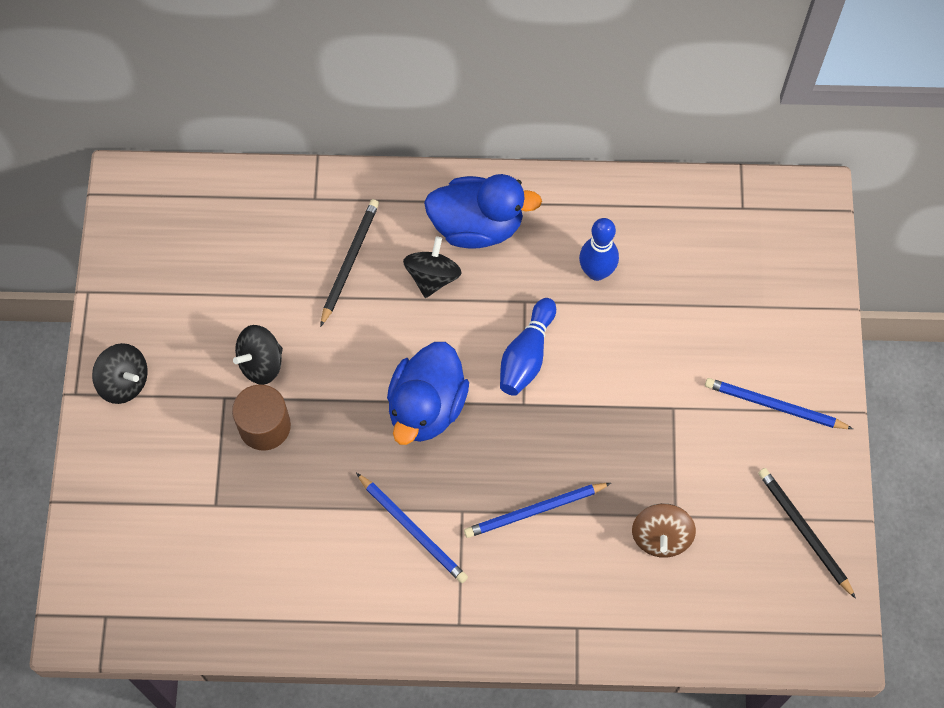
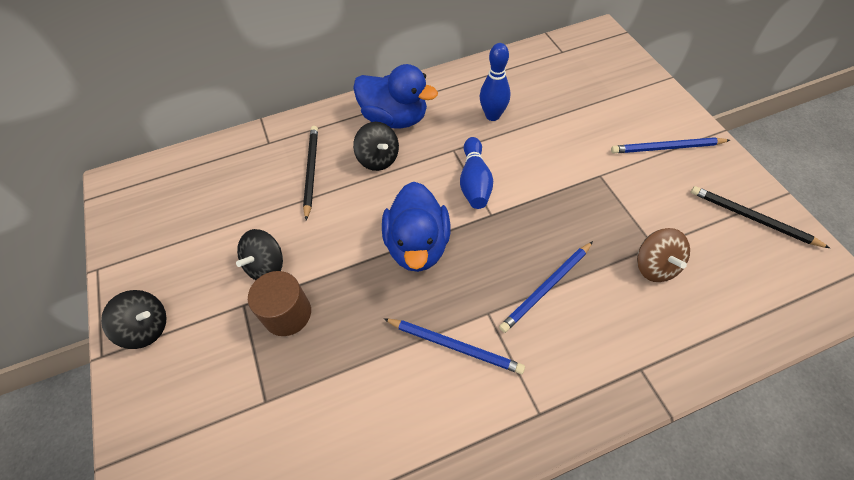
camera: 20 degrees left, 10 degrees down
black spinning top [403,237,462,298] -> black spinning top turned 150 degrees clockwise [353,122,399,171]
blue duck [424,174,542,249] -> blue duck turned 45 degrees clockwise [353,64,438,129]

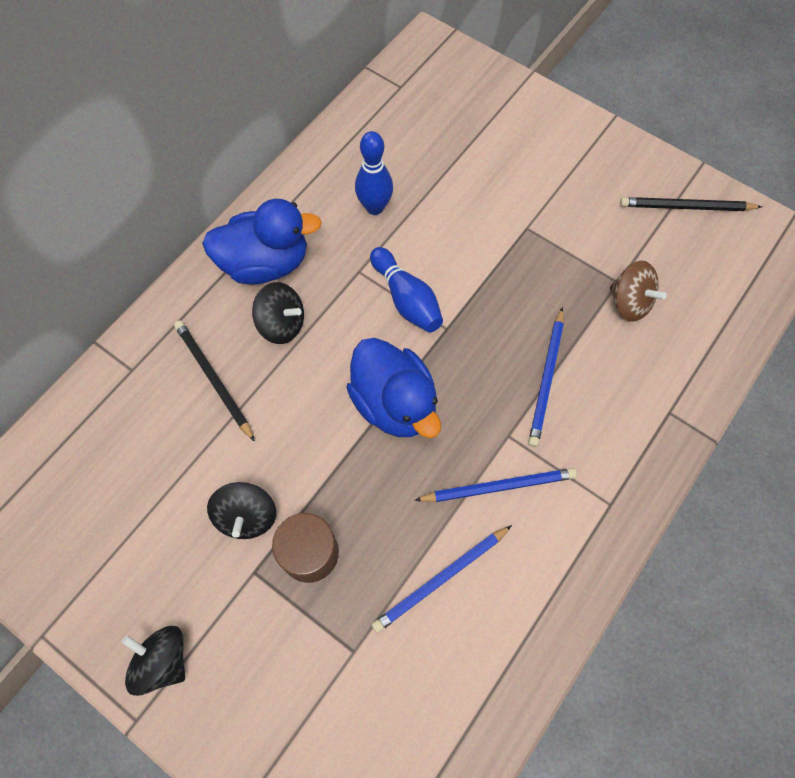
camera: 35 degrees left, 10 degrees up
black spinning top [101,290,167,349] -> black spinning top turned 120 degrees counterclockwise [122,626,185,696]
blue pencil [611,137,730,153] -> blue pencil moved to [371,525,512,633]

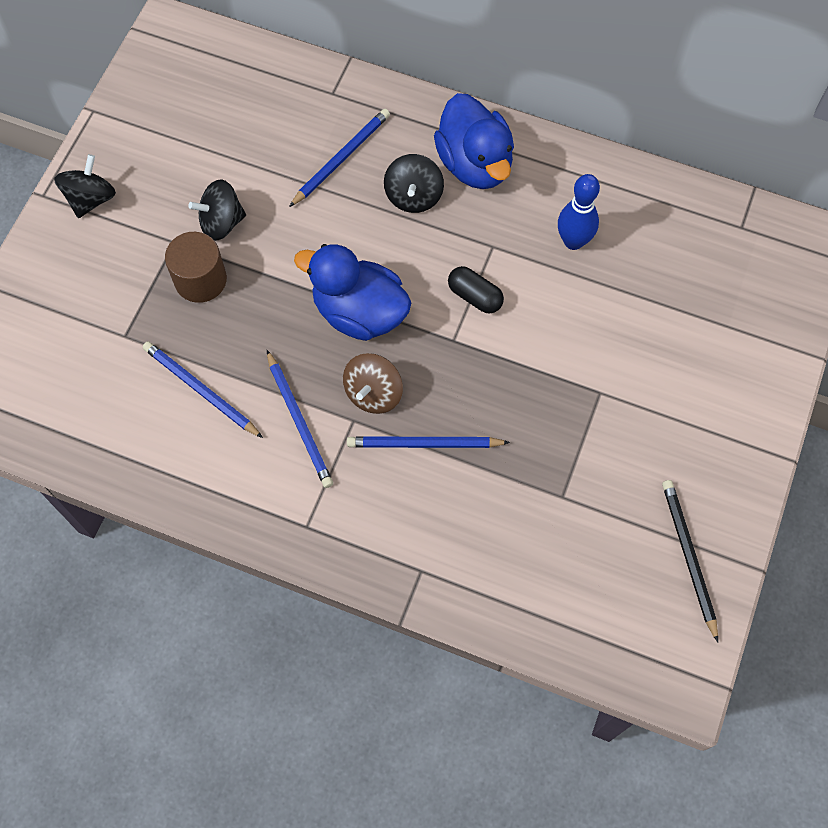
camera: 75 degrees right, 0 degrees up
black pencil [174,320,255,442] -> blue pencil [289,109,390,207]
blue duck [346,338,441,438] -> blue duck turned 75 degrees clockwise [294,244,411,341]
blue bowling pin [370,247,443,333] -> black capsule [448,266,504,313]
brown spinning top [610,260,667,322] -> brown spinning top moved to [343,353,403,414]

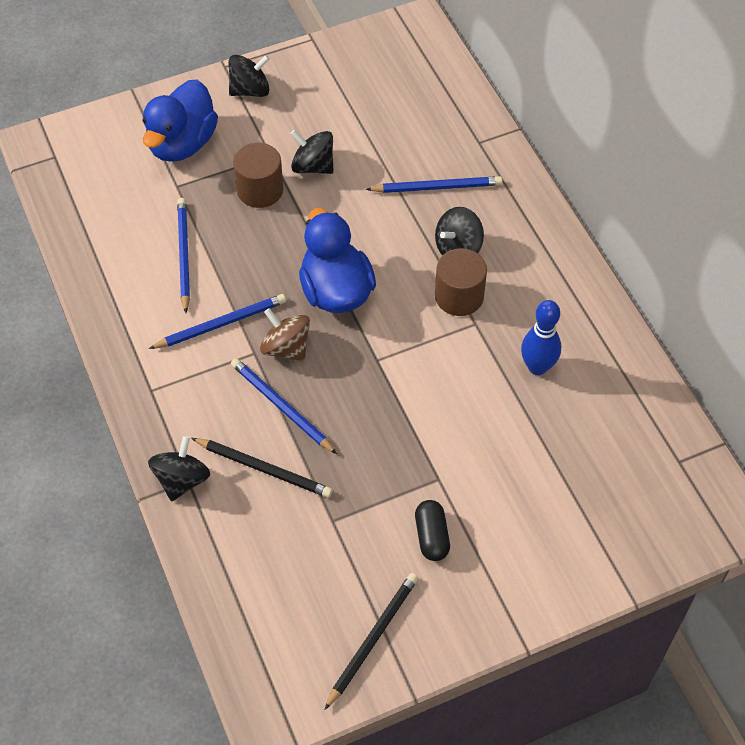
camera: 45 degrees right, 10 degrees down
blue pencil [267,350,333,488] -> blue pencil turned 135 degrees counterclockwise [149,294,286,349]
brown spinning top [343,353,403,414] -> brown spinning top turned 60 degrees clockwise [260,308,310,361]
blue duck [434,93,514,189] -> blue duck moved to [142,80,218,162]
black capsule [448,266,504,313] -> black capsule moved to [415,500,450,561]
none -> black spinning top [148,436,210,501]
none -> black pencil [191,438,332,498]
none -> brown cylinder [435,248,487,316]

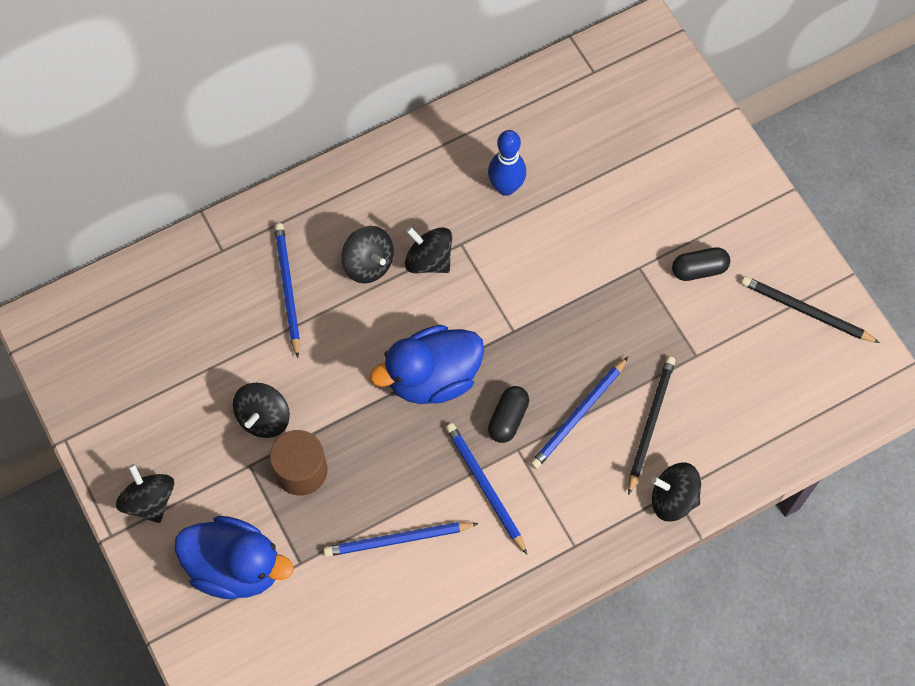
camera: 95 degrees left, 10 degrees up
brown spinning top [260,308,310,361] -> black capsule [488,386,529,443]
brown cylinder [435,248,487,316] -> black spinning top [405,227,452,273]

